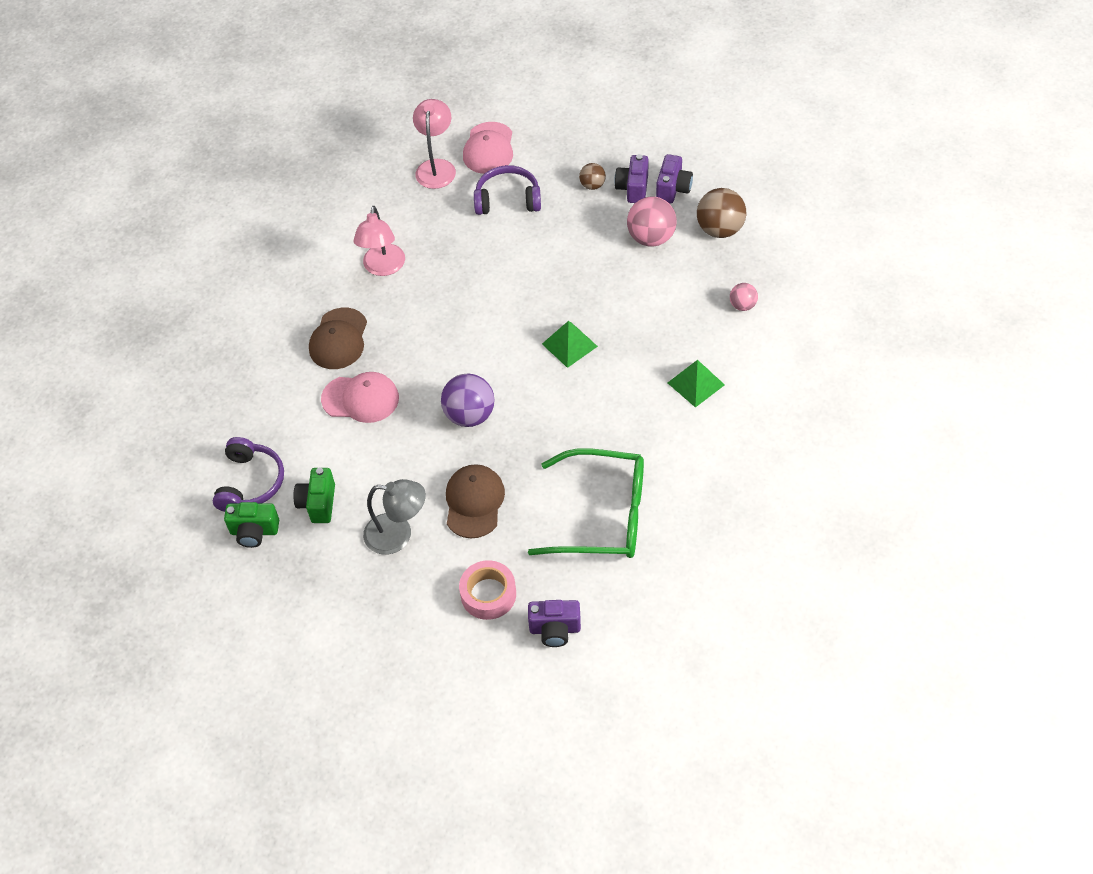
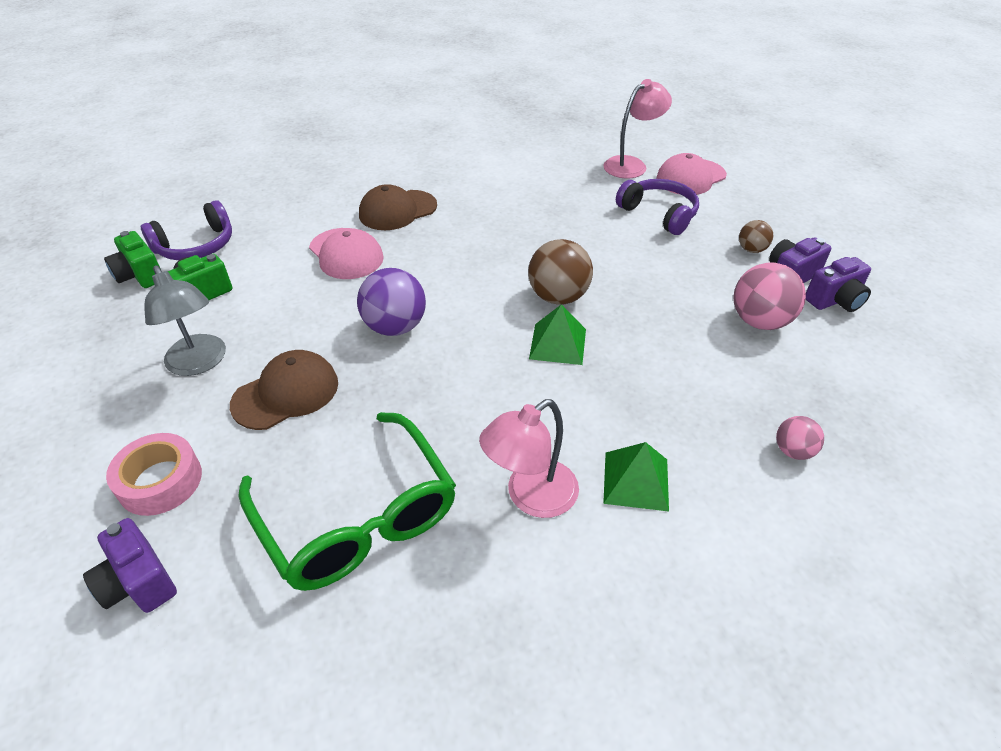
camera: 45 degrees right, 10 degrees down
pink lamp [354,206,405,276] -> pink lamp moved to [479,399,579,518]
brown ball [697,188,746,238] -> brown ball moved to [528,239,593,305]

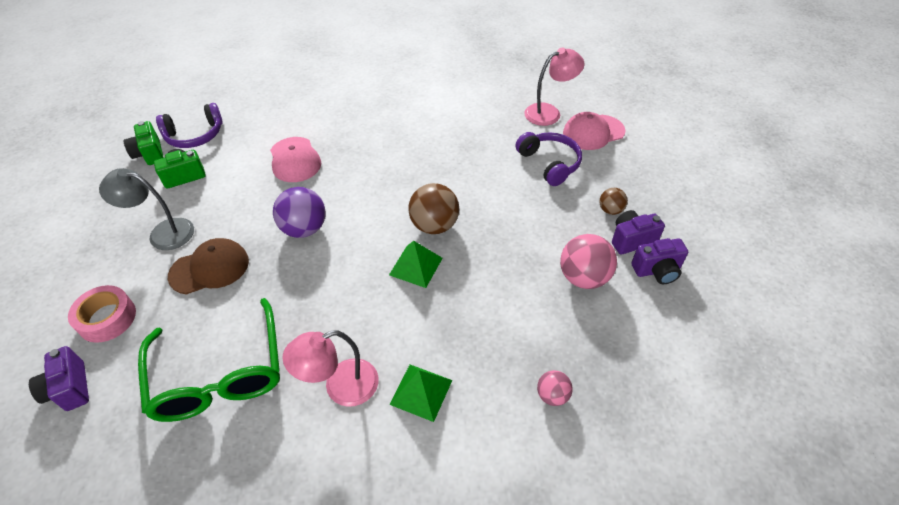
camera: 15 degrees right, 5 degrees up
grey lamp [144,265,226,376] -> grey lamp turned 120 degrees clockwise [99,168,194,250]
brown cap [359,184,437,230] -> none

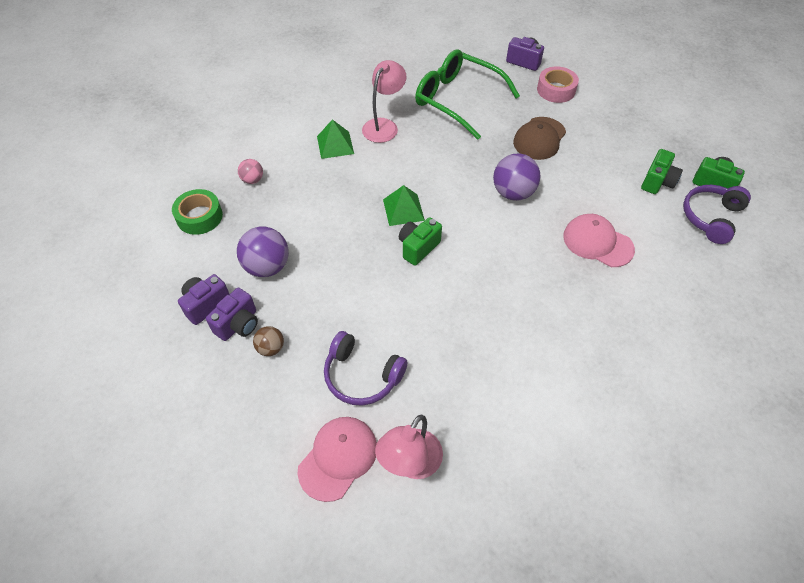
camera: 145 degrees right, 5 degrees up
grey lamp [99,168,194,250] -> none
brown ball [408,183,459,234] -> green camera [399,217,442,266]
pink ball [560,234,617,289] -> purple ball [237,227,289,277]
none -> green tape [172,189,223,235]

